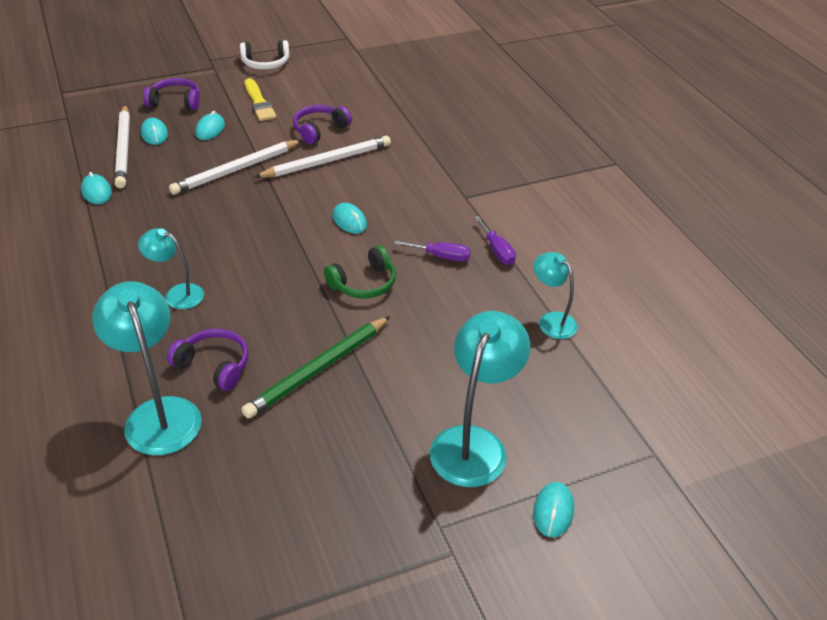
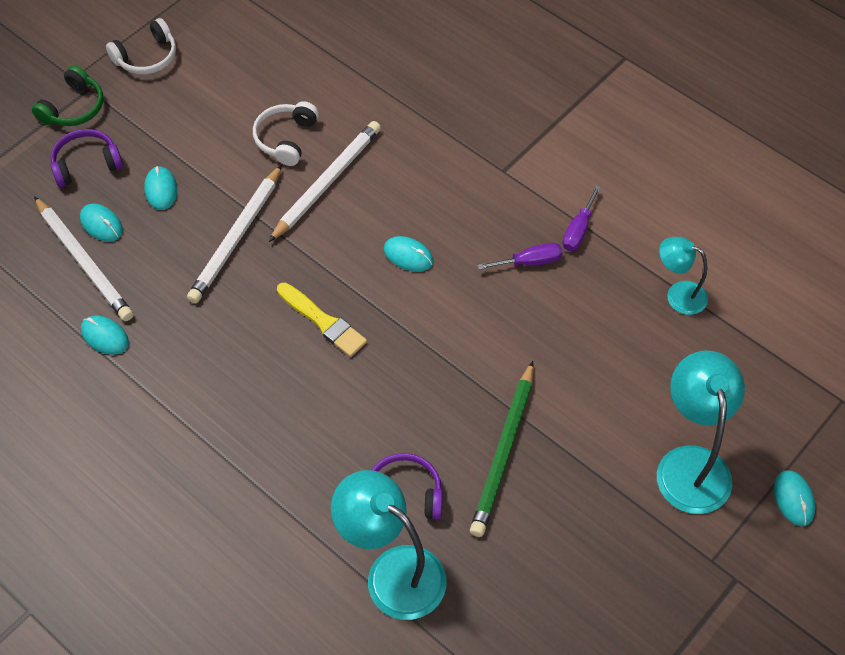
camera: 25 degrees left, 15 degrees up
turquoise lamp [138,228,204,309] -> none
yellow brush [245,78,276,121] -> yellow brush moved to [277,283,367,357]
purple headphones [293,105,352,144] -> white headphones [253,101,319,166]
green headphones [324,246,396,299] -> green headphones moved to [32,65,103,126]
purple screwdriver [474,216,516,265] -> purple screwdriver turned 75 degrees clockwise [562,185,601,251]

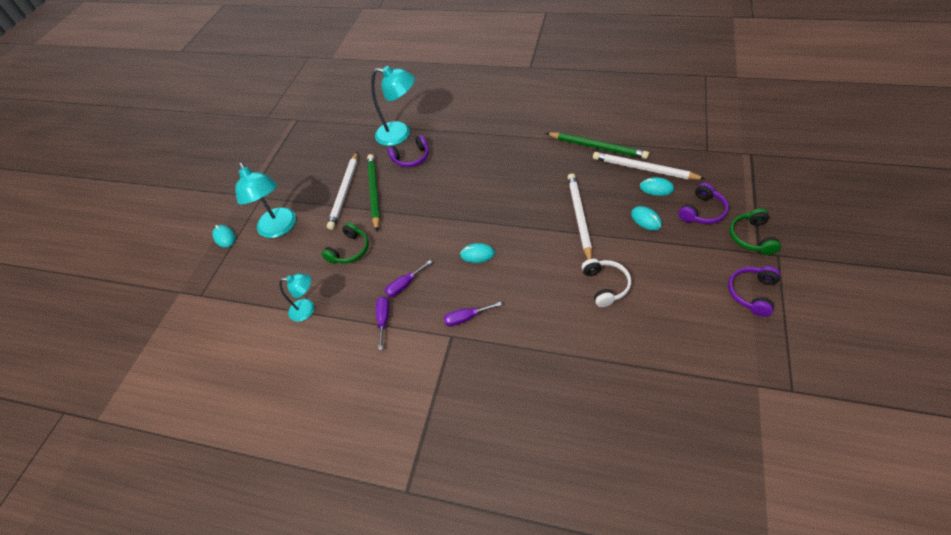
camera: 160 degrees right, 5 degrees down
turquoise mouse [81,315,129,355] -> green pencil [546,132,649,159]
white headphones [106,18,176,74] -> purple headphones [728,266,780,317]
white pencil [269,121,381,242] -> white pencil moved to [327,152,358,230]
yellow brush [277,283,367,357] -> none
none -> green headphones [321,222,369,264]
none -> purple screwdriver [443,302,502,326]

